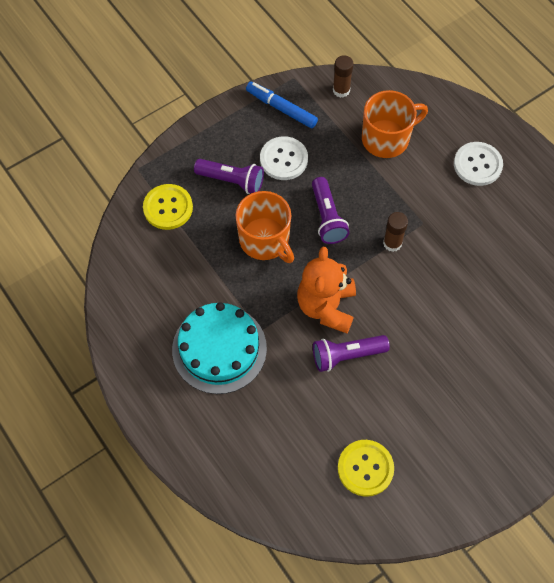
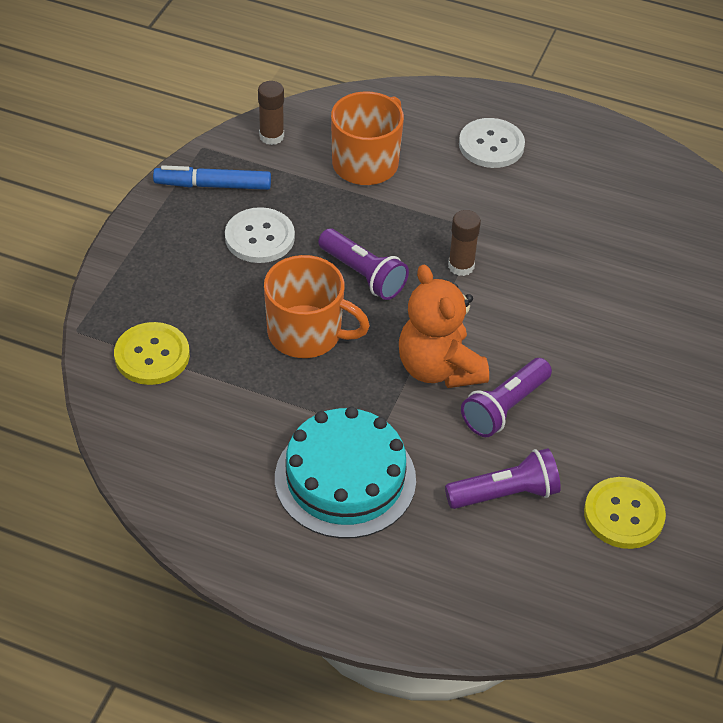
camera: 35 degrees left, 15 degrees down
purple flashlight [194,159,264,194] -> purple flashlight moved to [445,448,561,509]

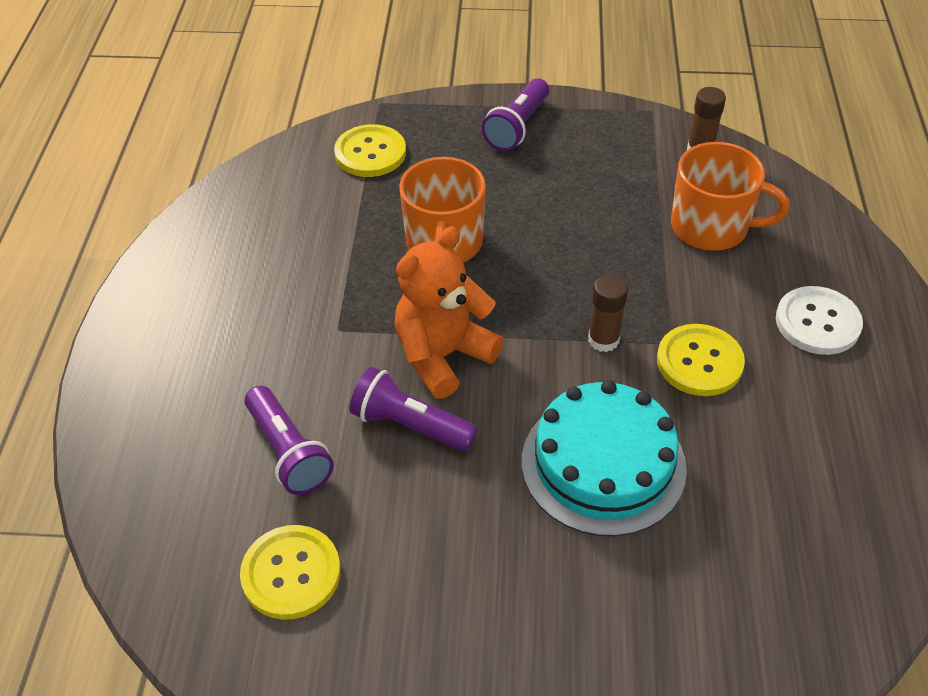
camera: 75 degrees right, 0 degrees up
blue marker [153,165,271,190] -> none
white button [225,207,295,263] -> none
turquoise cake [275,407,416,539] -> turquoise cake moved to [522,380,687,537]
purple flashlight [318,229,409,300] -> purple flashlight moved to [482,78,549,151]
none -> yellow button [657,324,745,396]

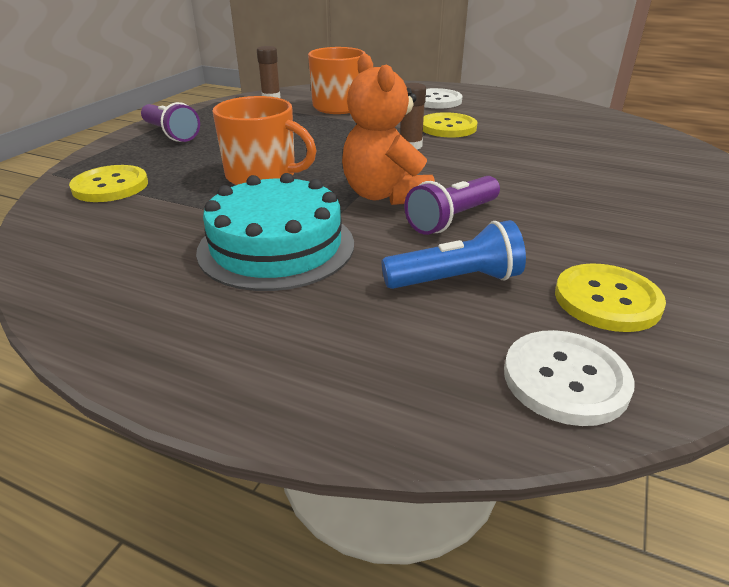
camera: 70 degrees left, 15 degrees down
purple flashlight [245,386,334,495] -> blue flashlight [382,220,526,289]
turquoise cake [522,380,687,537] -> turquoise cake moved to [196,173,354,291]
none -> white button [504,330,634,426]

